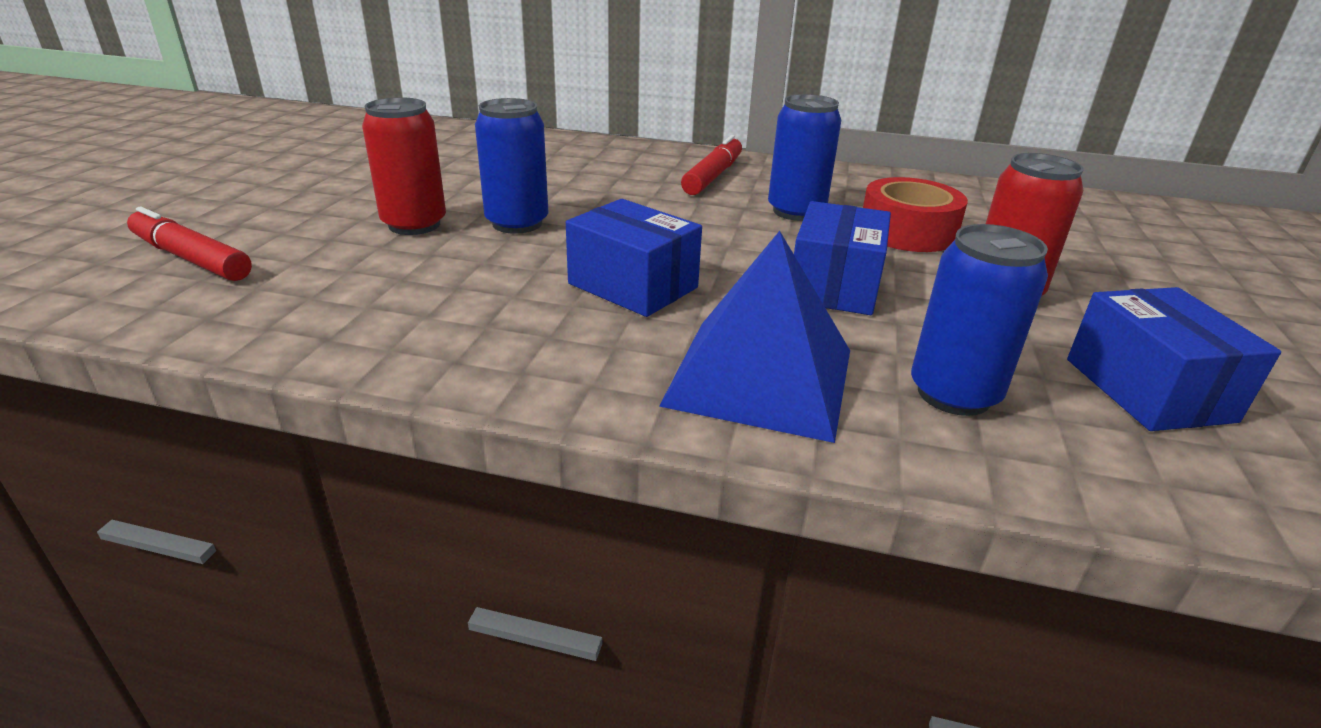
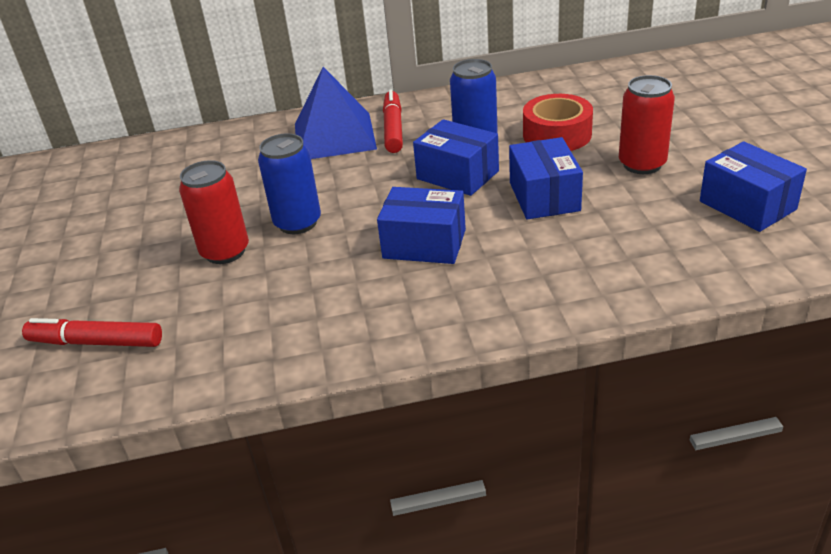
camera: 20 degrees left, 5 degrees up
blue pyramid [659,231,850,443] -> blue pyramid moved to [295,67,377,159]
blue can [911,224,1048,416] -> none
none -> blue box [413,119,499,196]

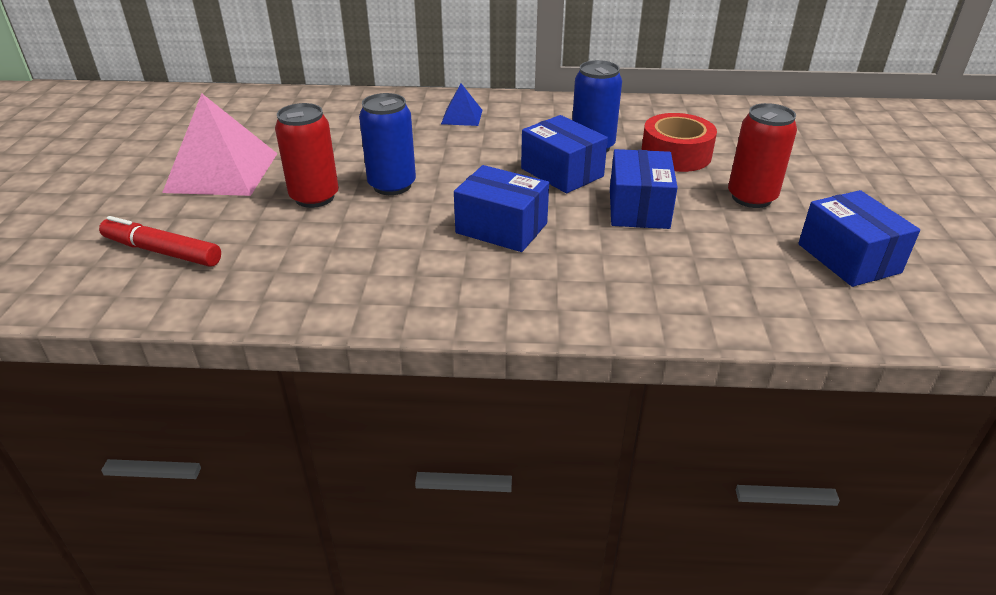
camera: 10 degrees right, 0 degrees up
blue pyramid [295,67,377,159] -> blue pyramid [441,83,483,126], size x0.49
red marker [383,89,403,153] -> none
none -> pink pyramid [162,94,277,196]

